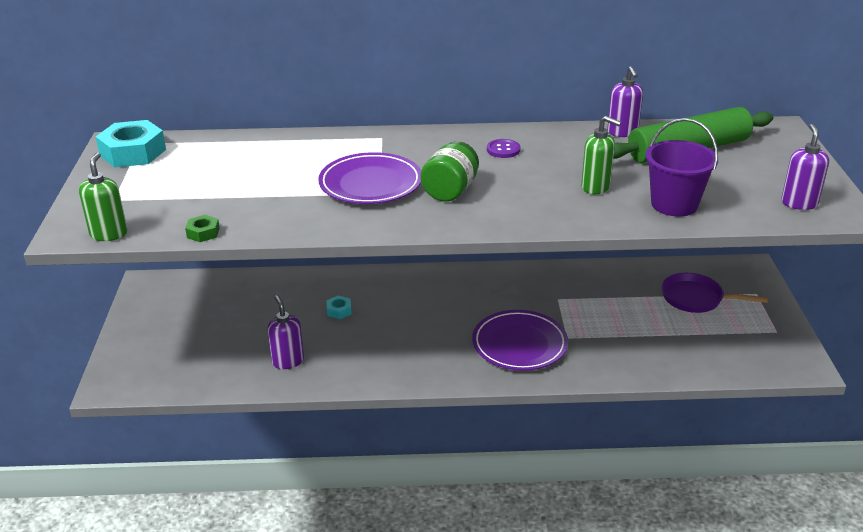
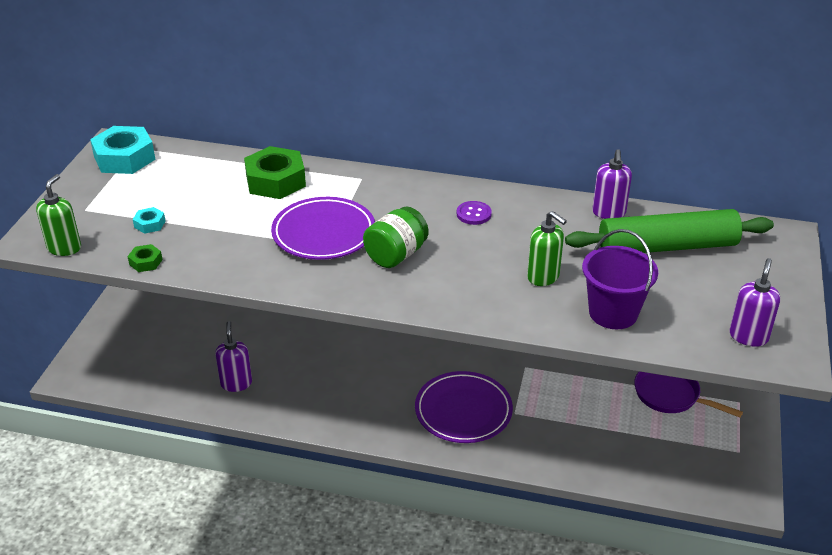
camera: 15 degrees right, 5 degrees up
turquoise nut [326,296,352,319] -> turquoise nut moved to [133,207,166,234]
none -> green nut [244,146,306,199]

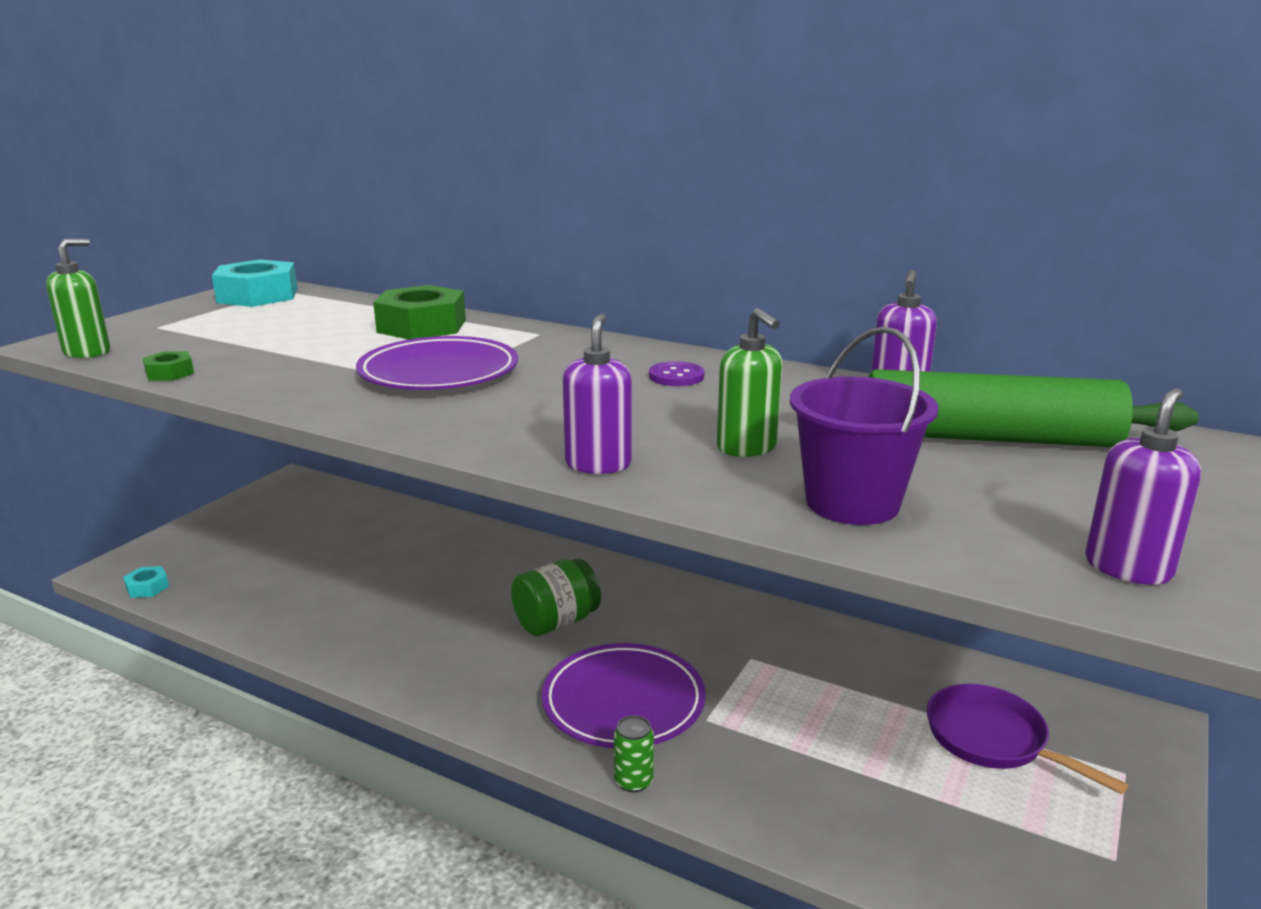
camera: 15 degrees right, 15 degrees down
turquoise nut [133,207,166,234] -> turquoise nut moved to [123,566,169,598]
purple soap dispenser [215,321,252,392] -> purple soap dispenser moved to [563,314,632,474]
green jar [363,206,429,268] -> green jar moved to [511,559,601,636]
none -> green can [614,715,654,793]

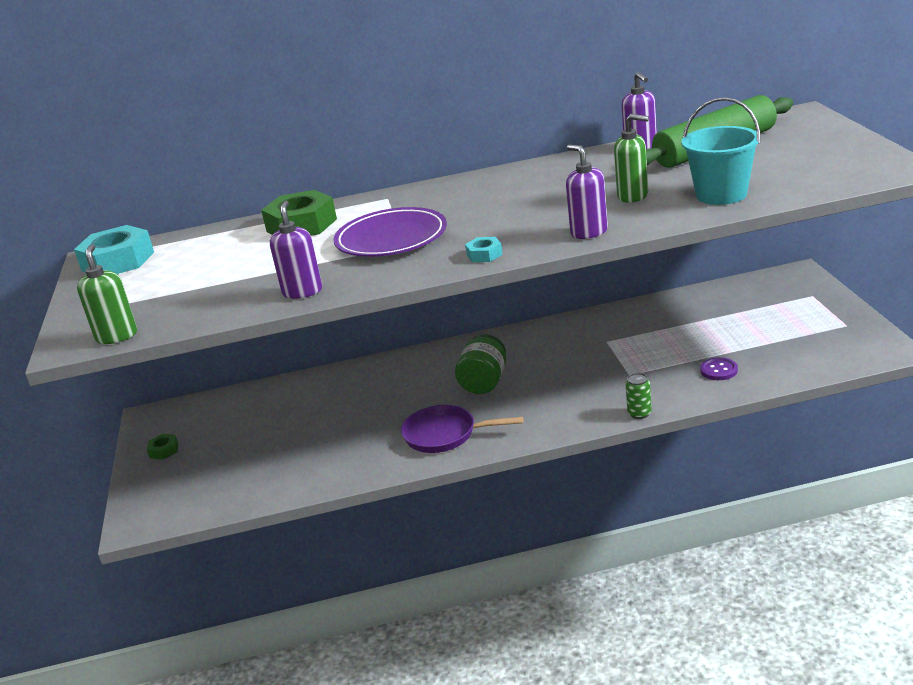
camera: 35 degrees left, 5 degrees up
turquoise nut [123,566,169,598] -> turquoise nut moved to [465,237,503,262]
green nut [143,351,194,381] -> green nut moved to [147,434,178,460]
purple plate [542,643,706,748] -> none
purple button [649,361,704,386] -> purple button moved to [700,357,738,380]
purple bucket [790,326,939,525] -> turquoise bucket [682,97,760,205]
purple pan [927,684,1128,794] -> purple pan moved to [401,405,523,453]
purple soap dispenser [1085,388,1201,585] -> purple soap dispenser moved to [270,201,322,299]

